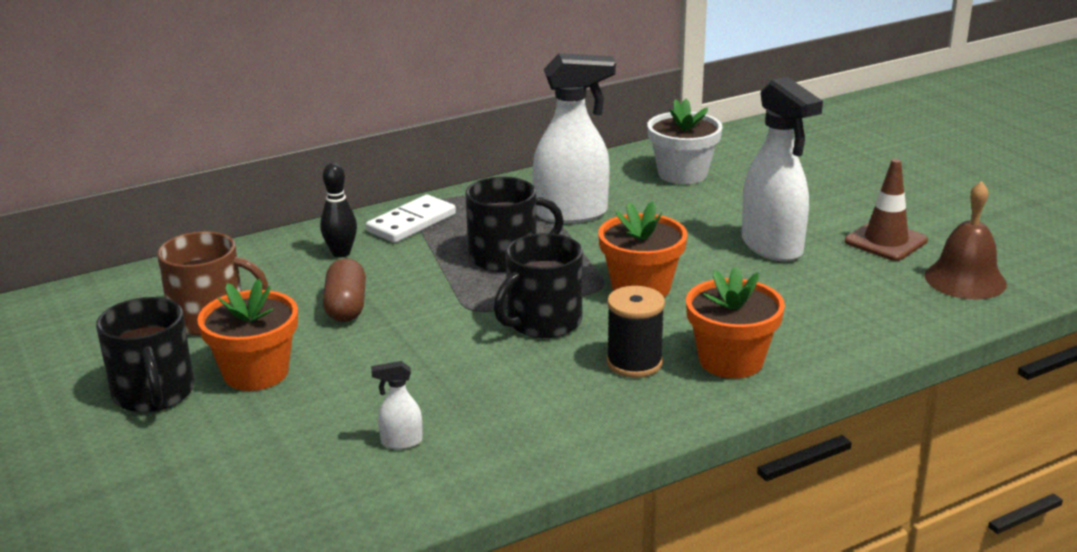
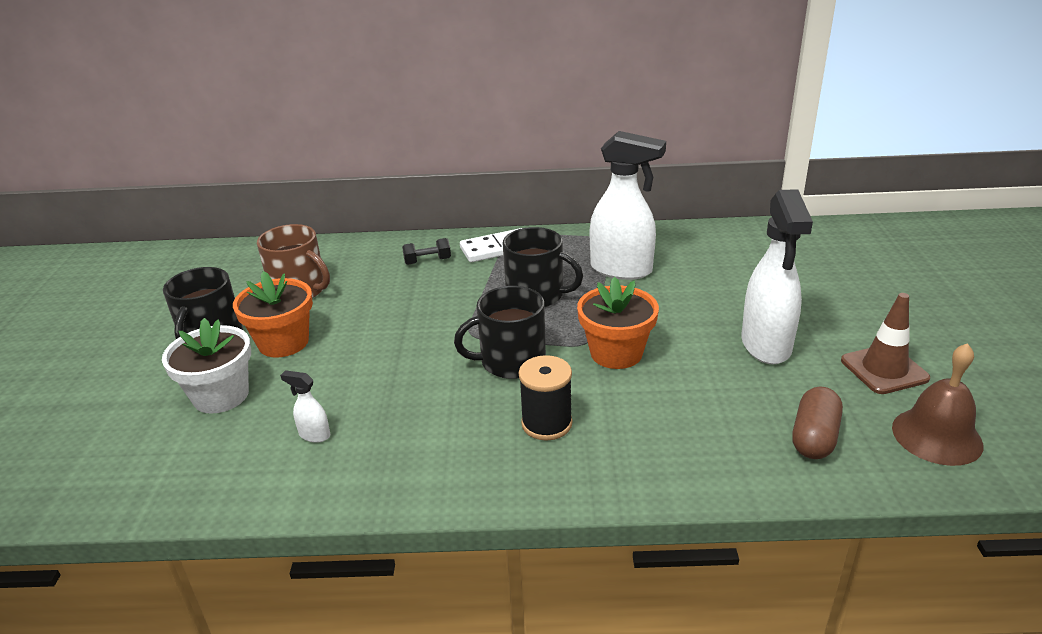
camera: 30 degrees right, 5 degrees up
black bowling pin [320,163,357,258] -> black dumbbell [402,238,451,265]
brown capsule [323,258,366,322] -> brown capsule moved to [792,387,843,459]
white flower pot [647,99,722,184] -> white flower pot moved to [162,318,251,414]
orange flower pot [686,266,785,378] -> none

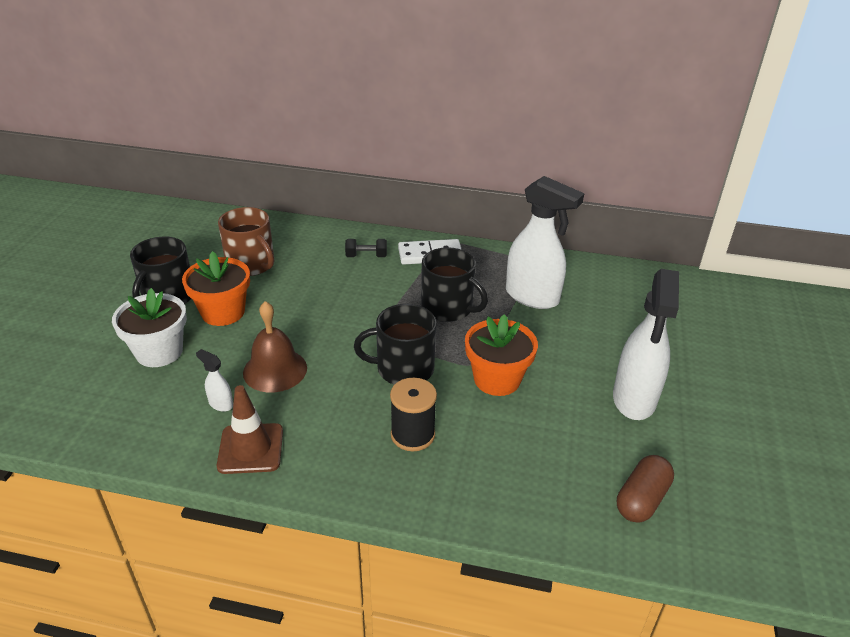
camera: 10 degrees right, 5 degrees up
brown traffic cone [841,293,930,394] -> brown traffic cone moved to [217,385,283,474]
brown bell [892,343,983,466] -> brown bell moved to [243,301,307,392]

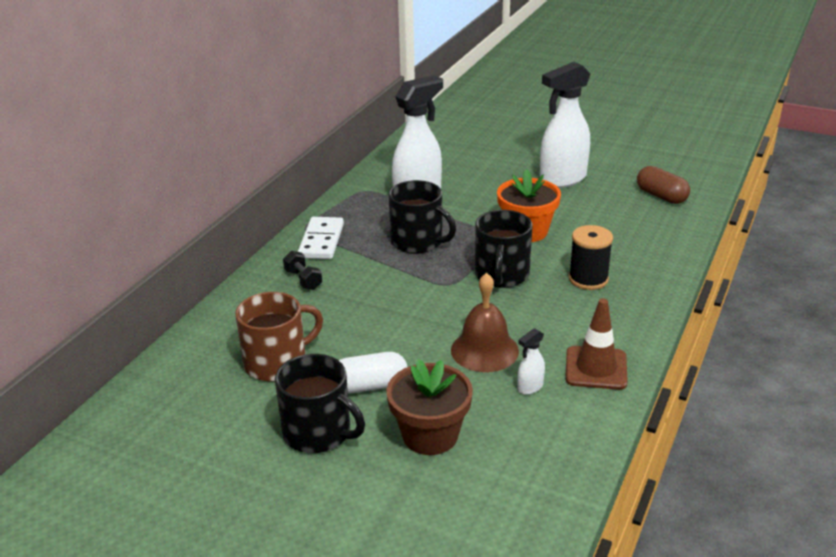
camera: 75 degrees left, 5 degrees down
white flower pot [112,288,187,367] -> brown flower pot [386,359,473,455]
orange flower pot [182,251,250,326] -> white capsule [339,352,407,393]
black dumbbell [345,239,387,257] -> black dumbbell turned 45 degrees counterclockwise [283,251,322,290]
black mug [421,247,488,322] -> black mug turned 75 degrees clockwise [388,180,456,254]
white spray bottle [613,269,679,420] -> white spray bottle turned 120 degrees clockwise [540,62,590,188]

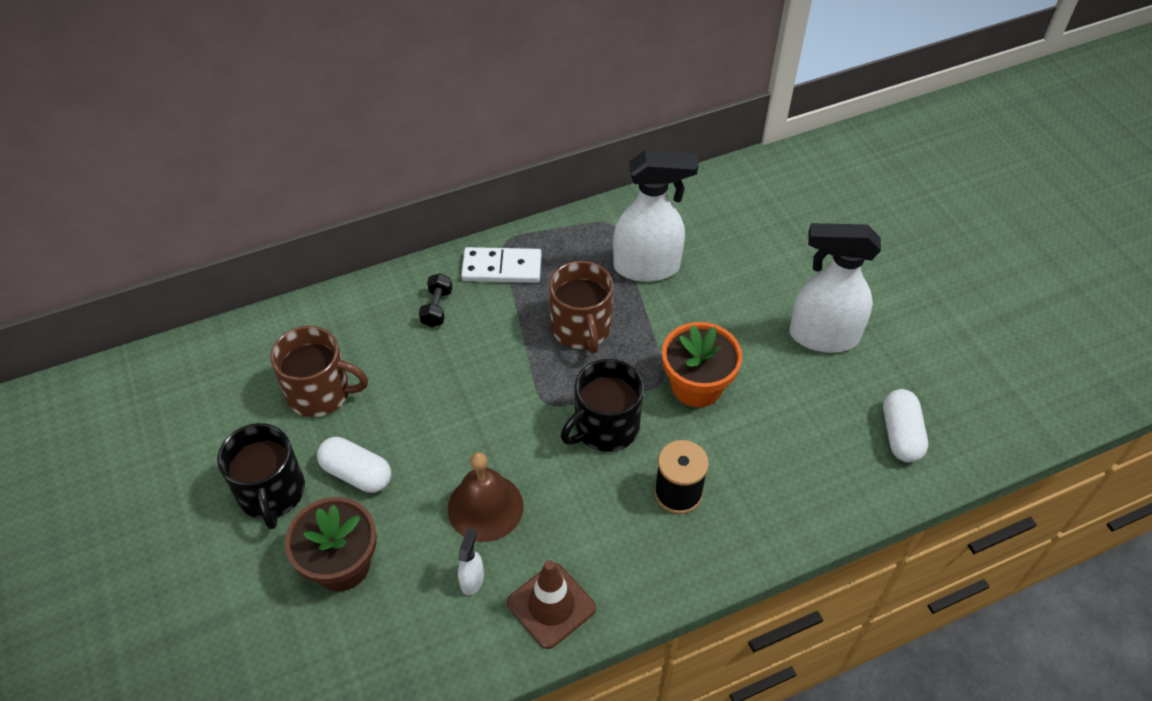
camera: 40 degrees right, 20 degrees up
white domino [298,217,344,259] -> white domino turned 45 degrees clockwise [461,247,542,283]
black mug [388,180,456,254] -> brown mug [549,261,613,353]
white spray bottle [518,328,545,395] -> white spray bottle turned 105 degrees clockwise [458,528,484,595]
brown capsule [637,166,690,204] -> white capsule [883,389,928,462]

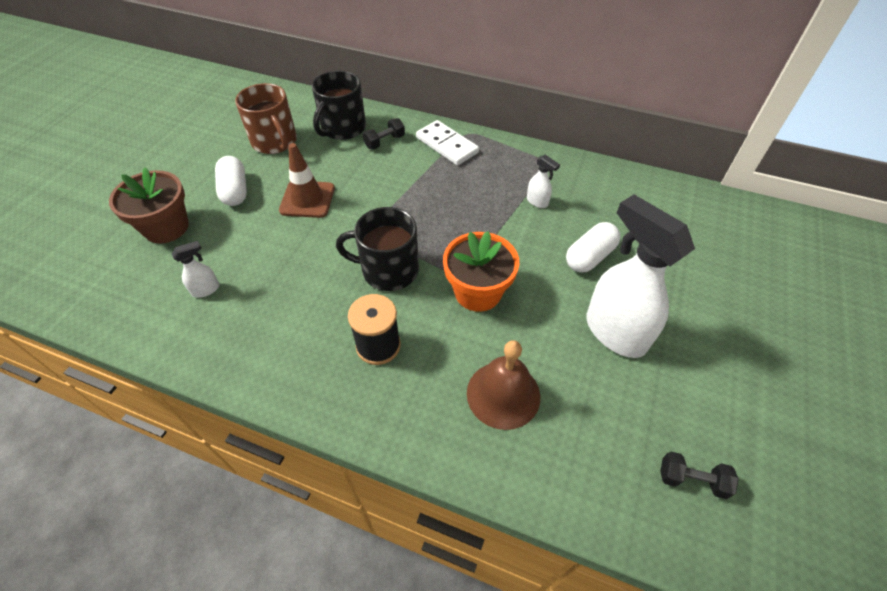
camera: 45 degrees right, 0 degrees up
black mug [217,423,305,529] -> black mug moved to [312,71,366,140]
brown bell [448,452,524,542] -> brown bell moved to [467,340,540,430]
brown traffic cone [507,560,596,649] -> brown traffic cone moved to [279,143,335,218]
brown mug [549,261,613,353] -> none
white spray bottle [613,150,698,282] -> white spray bottle [527,155,560,208], size x0.42
white capsule [883,389,928,462] -> white capsule moved to [566,222,621,273]
none -> black dumbbell [660,452,739,499]

